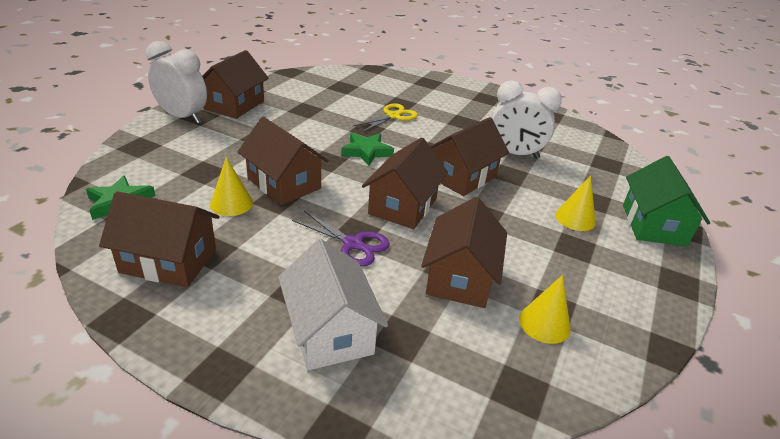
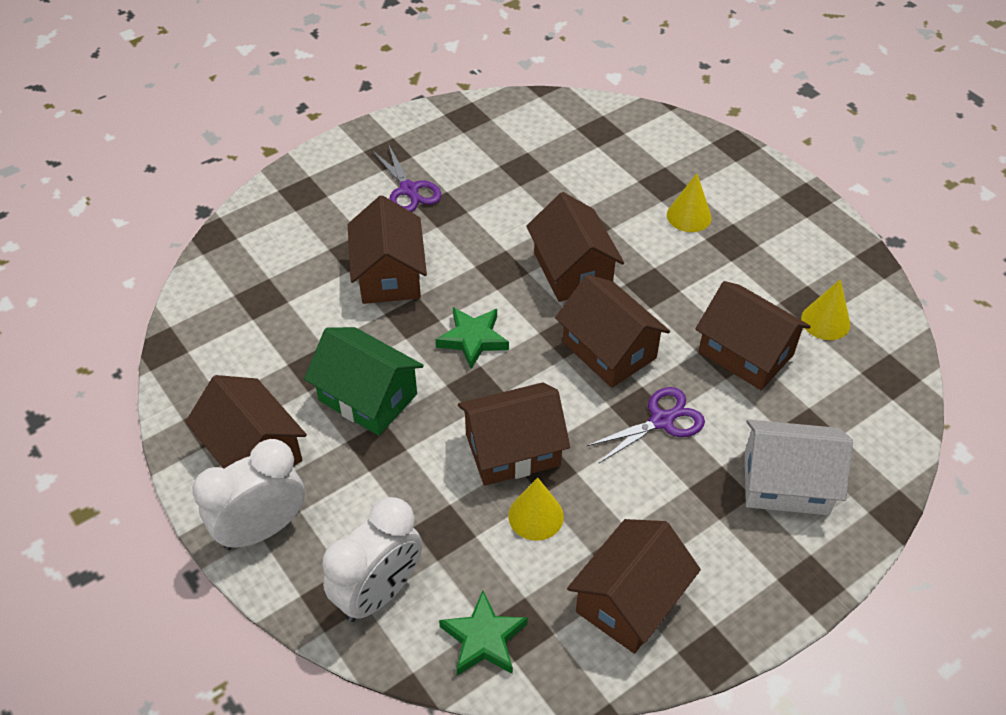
camera: 60 degrees left, 15 degrees up
yellow scissors [353,103,418,133] -> brown house [348,195,427,304]
white clock [492,80,562,159] -> white clock moved to [322,497,422,622]
green house [623,156,710,247] -> green house moved to [304,327,424,436]
none -> purple scissors [372,144,442,212]

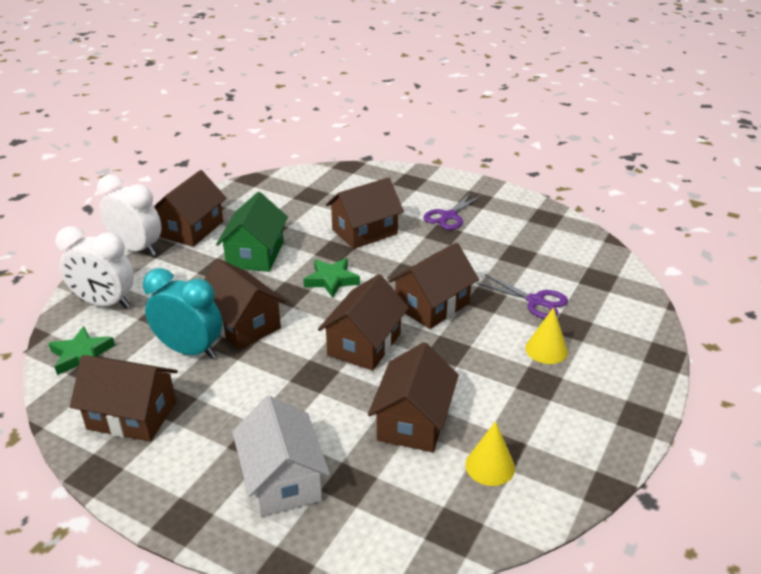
camera: 65 degrees right, 15 degrees down
yellow cone [508,478,564,541] -> turquoise clock [143,268,222,359]
purple scissors [586,387,705,464] -> purple scissors moved to [477,274,568,319]

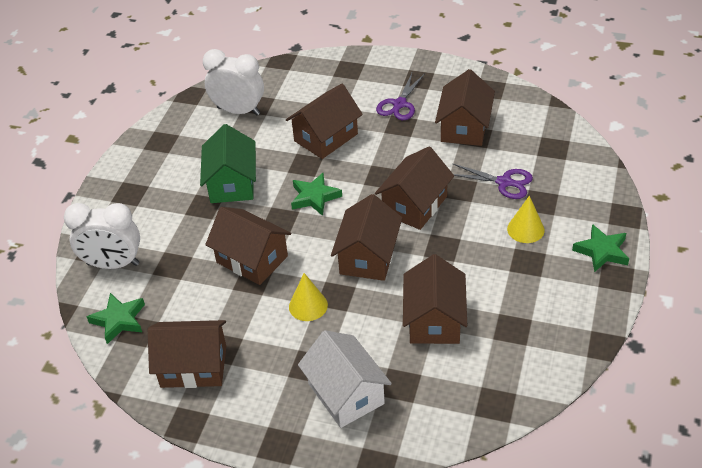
camera: 10 degrees left, 10 degrees up
white clock [97,175,161,256] -> white clock moved to [203,49,264,115]
turquoise clock [143,268,222,359] -> none
brown house [154,170,226,247] -> brown house moved to [435,69,495,146]
yellow cone [465,421,515,486] -> yellow cone moved to [289,273,328,321]
none -> green star [572,224,629,272]

